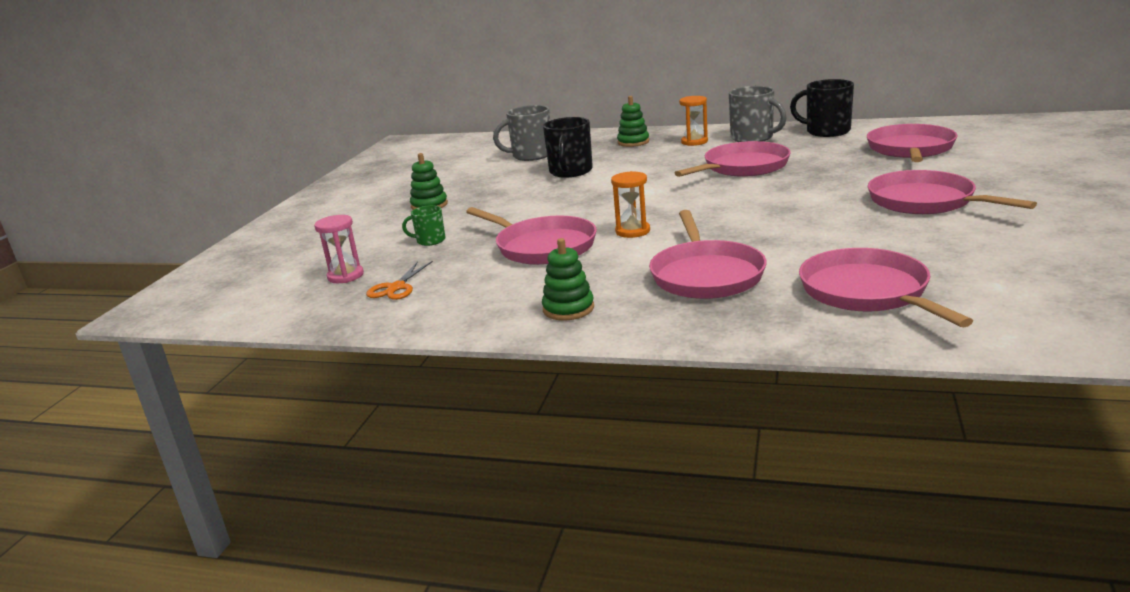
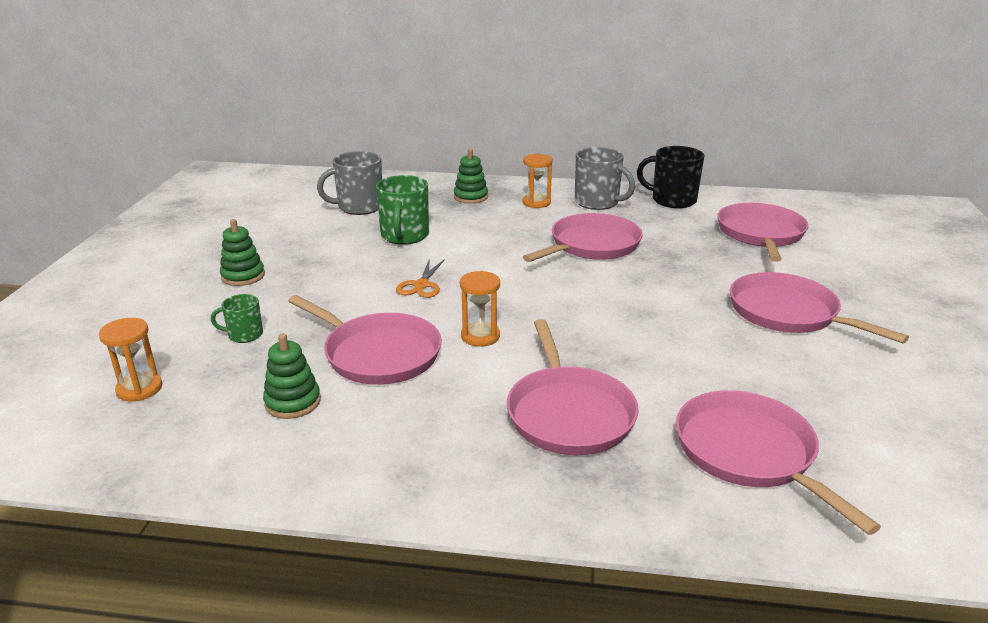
camera: 10 degrees left, 5 degrees up
pink hourglass [314,215,364,283] -> orange hourglass [99,318,162,401]
orange scissors [366,261,433,300] -> orange scissors moved to [396,259,445,298]
green stacking toy [542,238,594,321] -> green stacking toy moved to [263,333,321,419]
black mug [543,117,593,178] -> green mug [376,175,429,245]

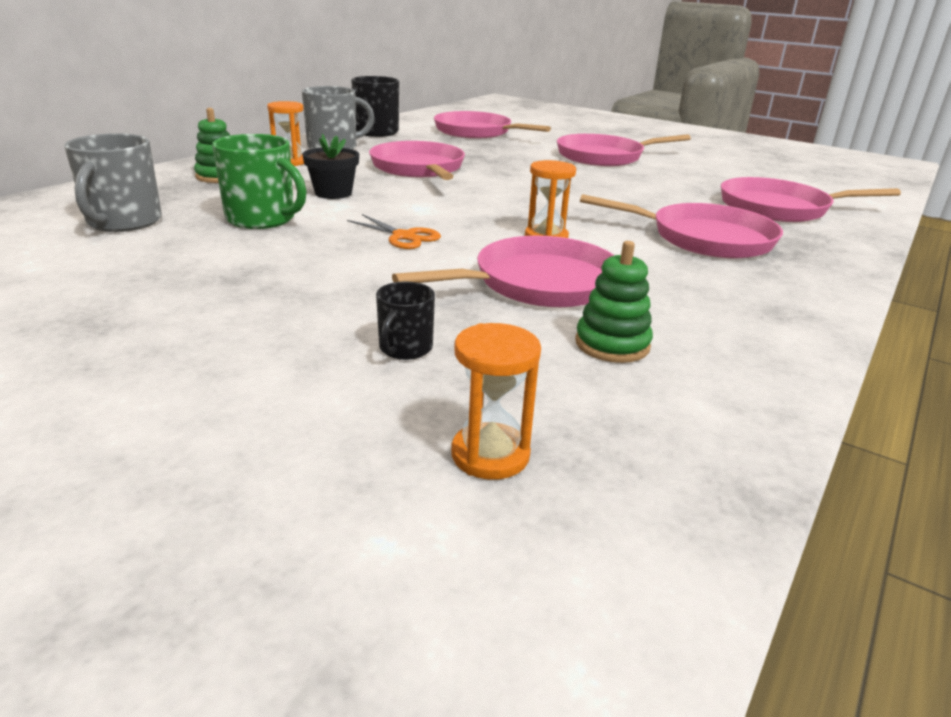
camera: 65 degrees left, 0 degrees up
green mug [211,294,263,343] -> black mug [376,281,435,360]
green stacking toy [220,219,265,286] -> none
none -> black flower pot [302,134,359,199]

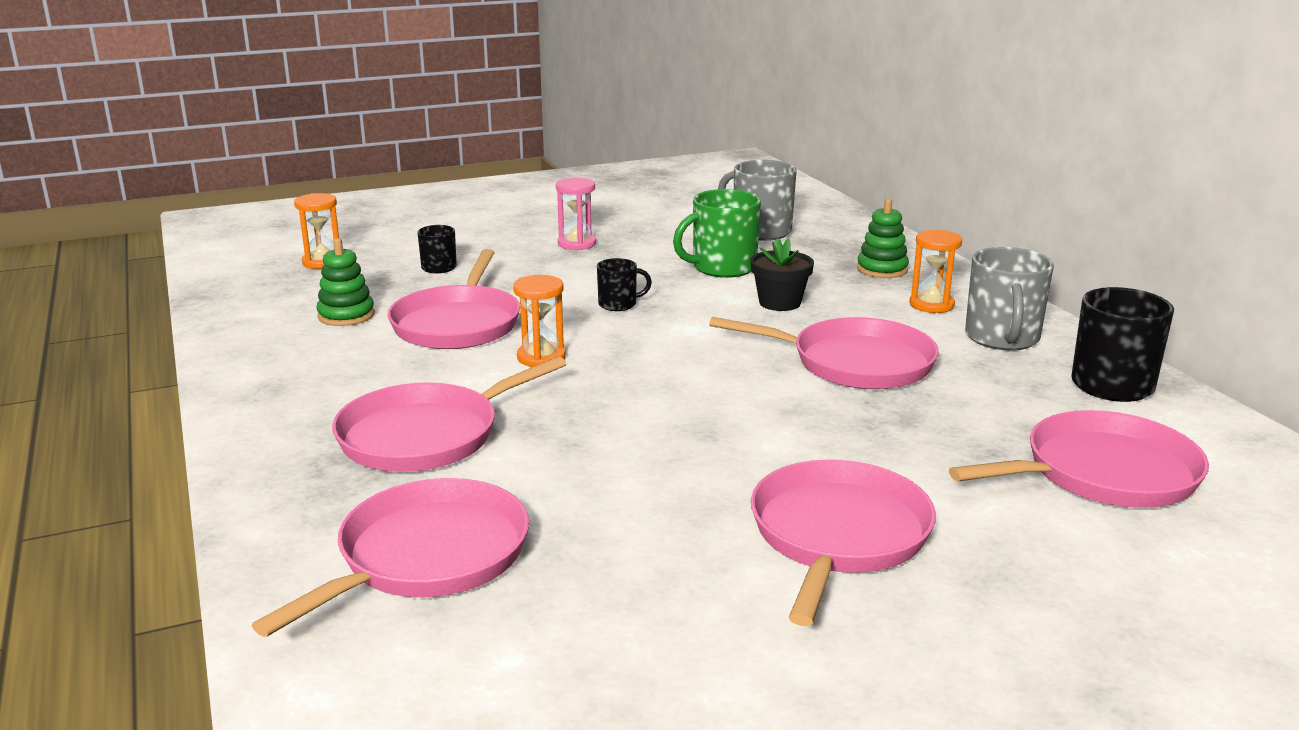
camera: 125 degrees right, 5 degrees down
orange scissors [347,214,441,249] -> black mug [597,258,652,311]
none -> pink hourglass [556,178,596,250]

